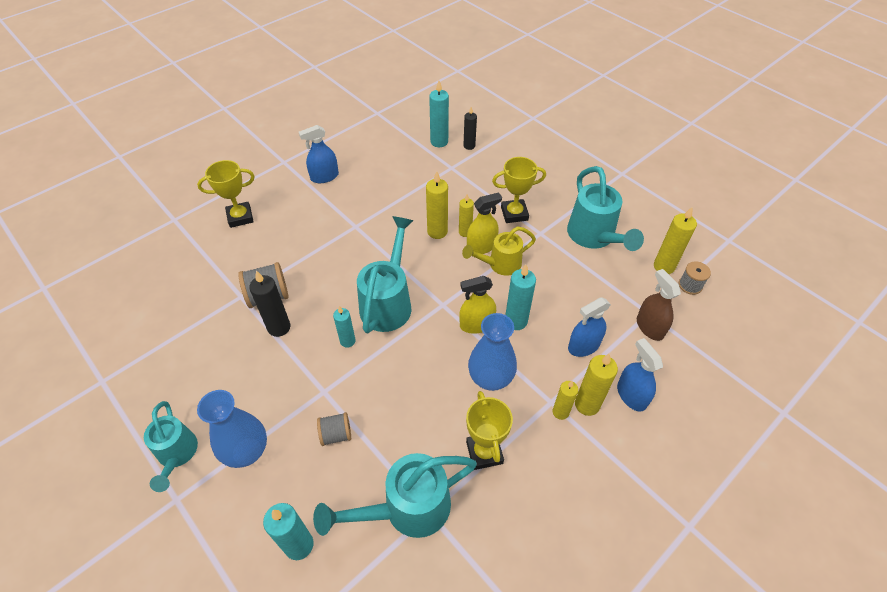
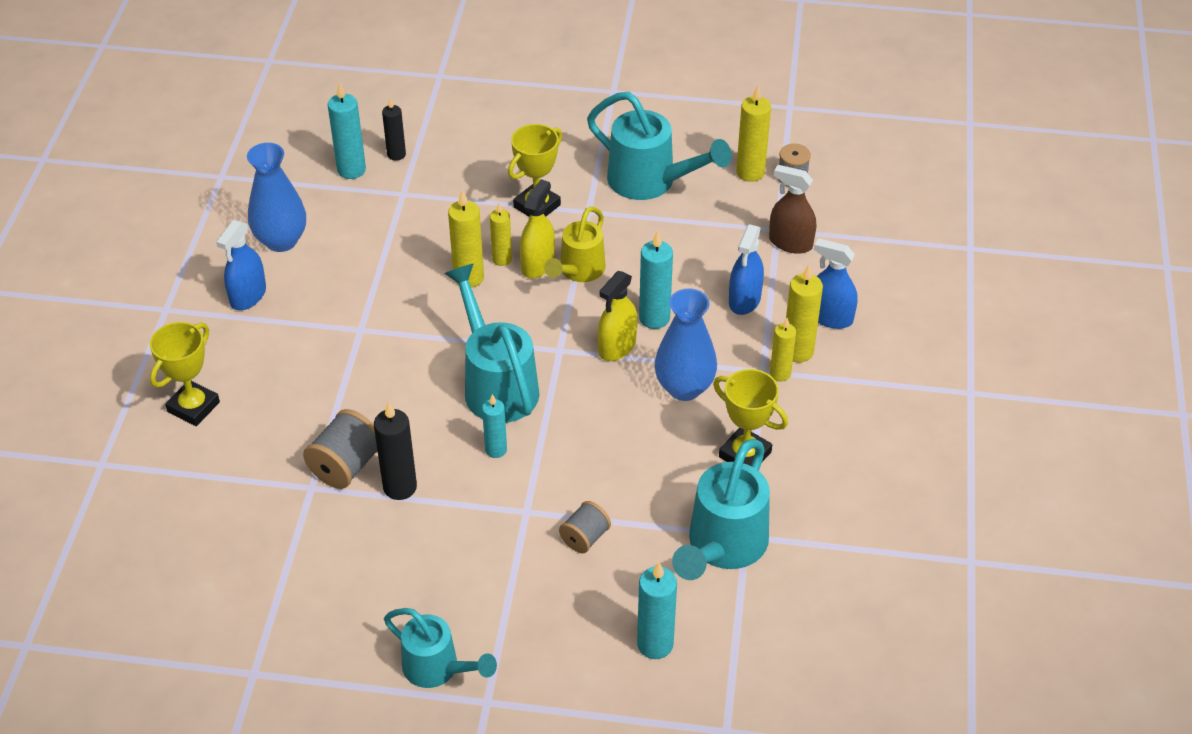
camera: 40 degrees left, 5 degrees down
blue vase [197,390,267,468] -> blue vase moved to [247,143,306,252]

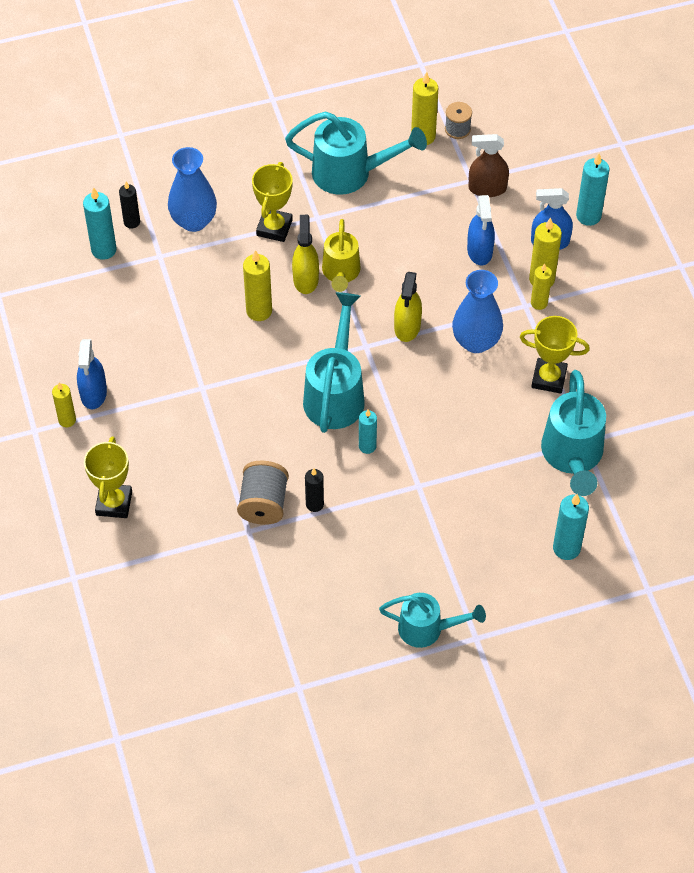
camera: 25 degrees left, 10 degrees up
blue vase [247,143,306,252] -> blue vase moved to [168,147,217,232]
black candle [374,401,417,500] -> black candle [305,468,324,512], size x0.66
turquoise watering can [444,264,539,423] -> turquoise watering can turned 60 degrees clockwise [303,292,365,433]
yellow candle [490,203,512,266] -> yellow candle moved to [52,383,76,427]
grey spool [559,501,611,553] -> none
turquoise candle [639,231,673,329] -> turquoise candle moved to [576,153,609,226]

